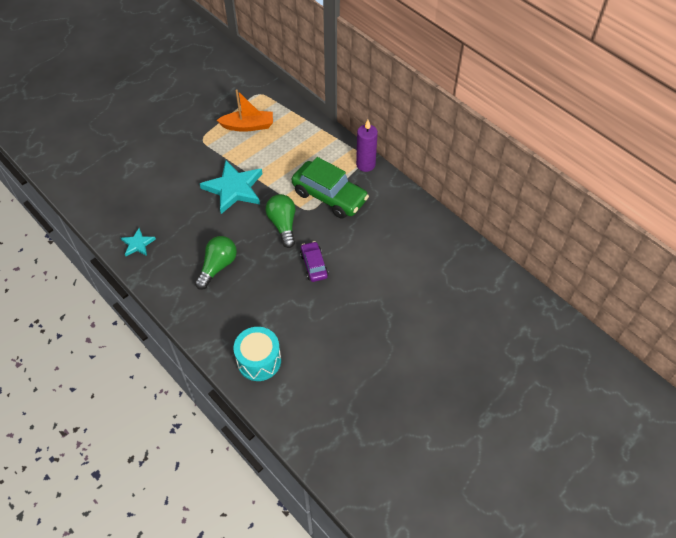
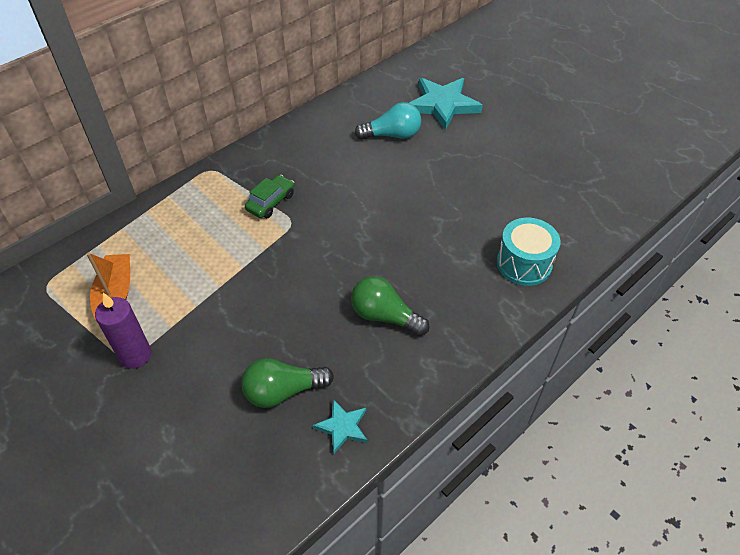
camera: 90 degrees left, 5 degrees down
turquoise star [200,160,262,214] -> turquoise star moved to [410,78,483,130]
green light bulb [265,194,295,248] -> green light bulb moved to [242,358,334,408]
green car [292,157,369,219] -> green car [245,175,294,218], size x0.54
purple car [300,241,328,282] -> none
purple candle [356,120,378,172] -> purple candle moved to [95,293,151,369]
none -> turquoise light bulb [354,102,421,140]

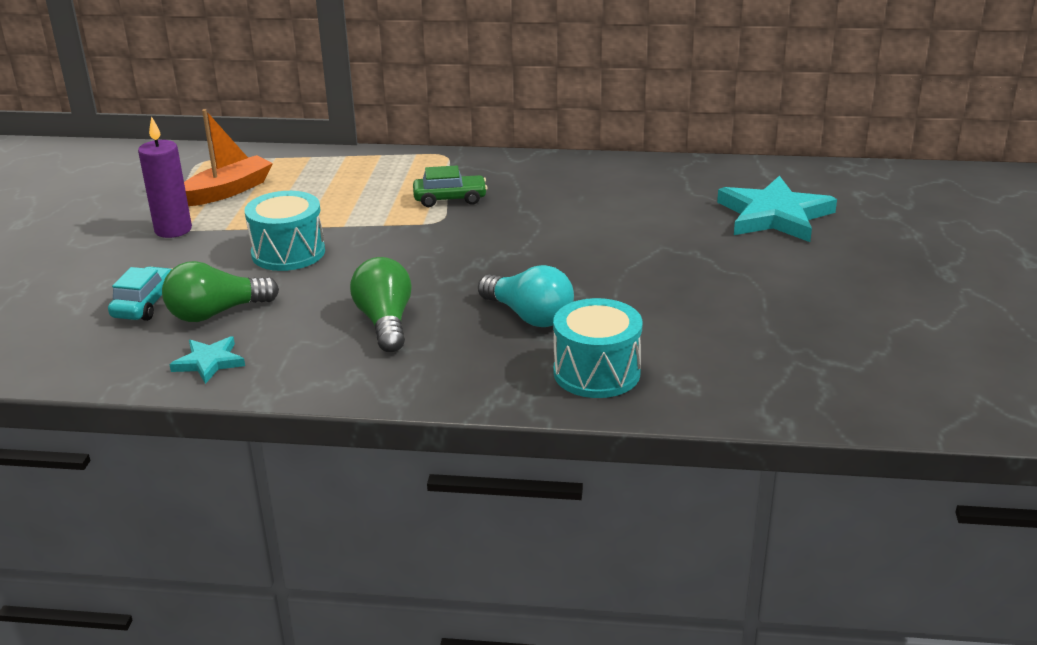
camera: 50 degrees right, 20 degrees down
green light bulb [242,358,334,408] -> green light bulb turned 60 degrees counterclockwise [162,261,279,322]
turquoise light bulb [354,102,421,140] -> turquoise light bulb moved to [478,265,574,327]
none -> turquoise car [108,266,172,321]
none -> turquoise drum [244,191,325,271]

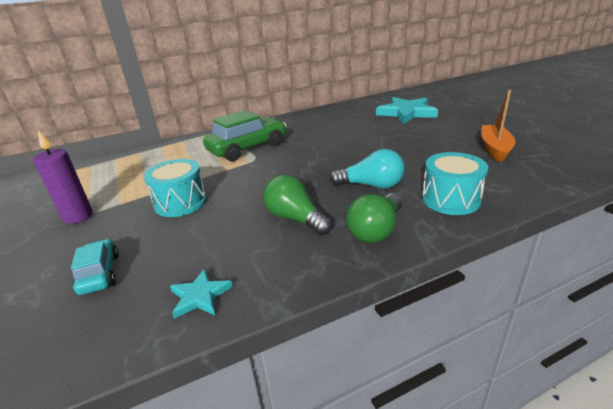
camera: 30 degrees left, 0 degrees up
green light bulb [162,261,279,322] -> green light bulb moved to [346,193,402,243]
orange boat [184,109,273,206] -> orange boat moved to [481,90,515,163]
green car [413,165,488,207] -> green car [203,110,287,161], size x1.85

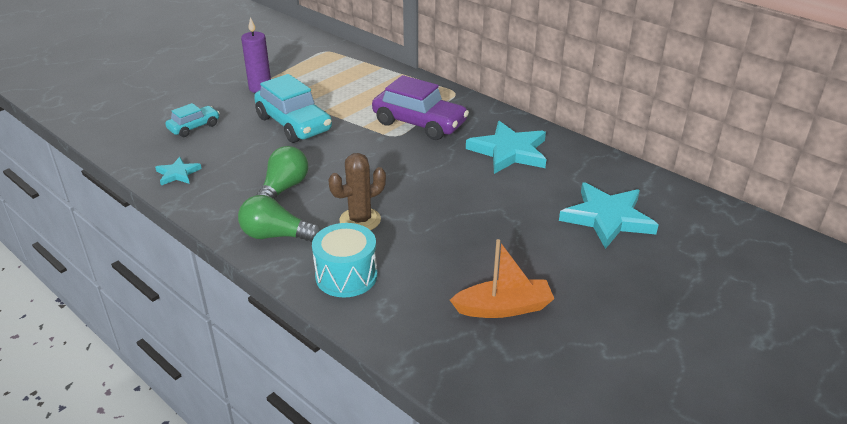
camera: 65 degrees right, 5 degrees up
turquoise drum [144,159,207,217] -> turquoise car [254,74,332,143]
green car [203,110,287,161] -> purple car [372,75,469,140]
turquoise light bulb [330,149,404,189] -> brown cactus [328,153,386,230]
none -> turquoise star [466,121,546,174]

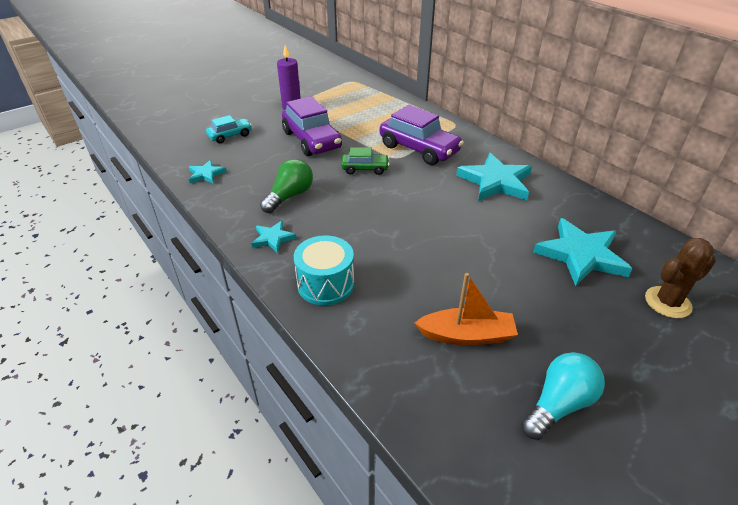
camera: 10 degrees right, 5 degrees up
green light bulb [238,195,321,242] -> turquoise star [251,221,296,253]
turquoise car [254,74,332,143] -> purple car [282,96,342,156]
brown cactus [328,153,386,230] -> brown cactus moved to [645,238,716,318]
none -> green car [341,147,389,175]
none -> turquoise light bulb [521,352,605,440]

